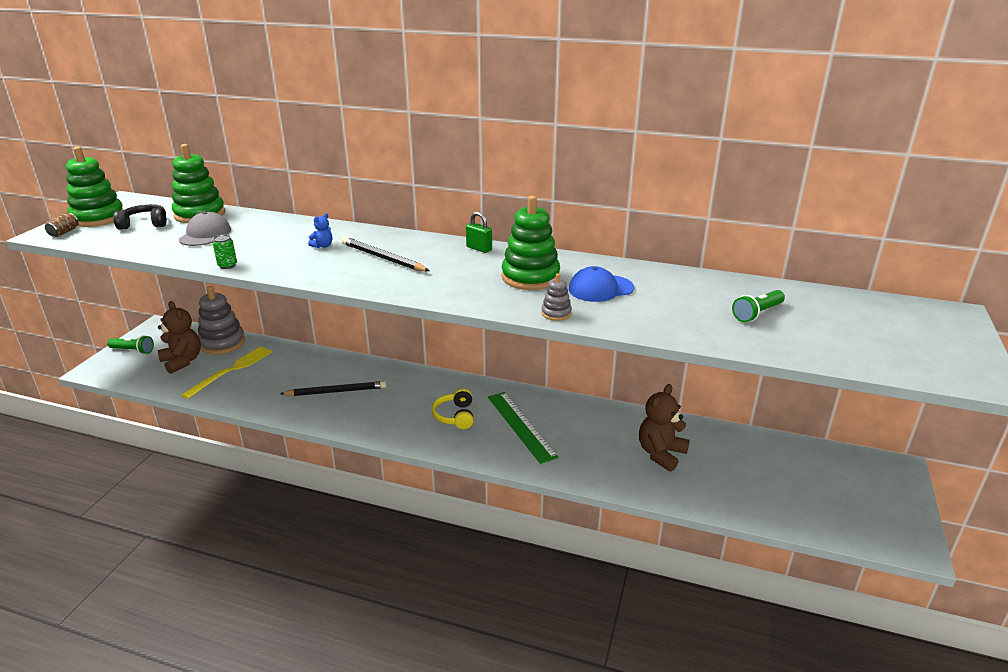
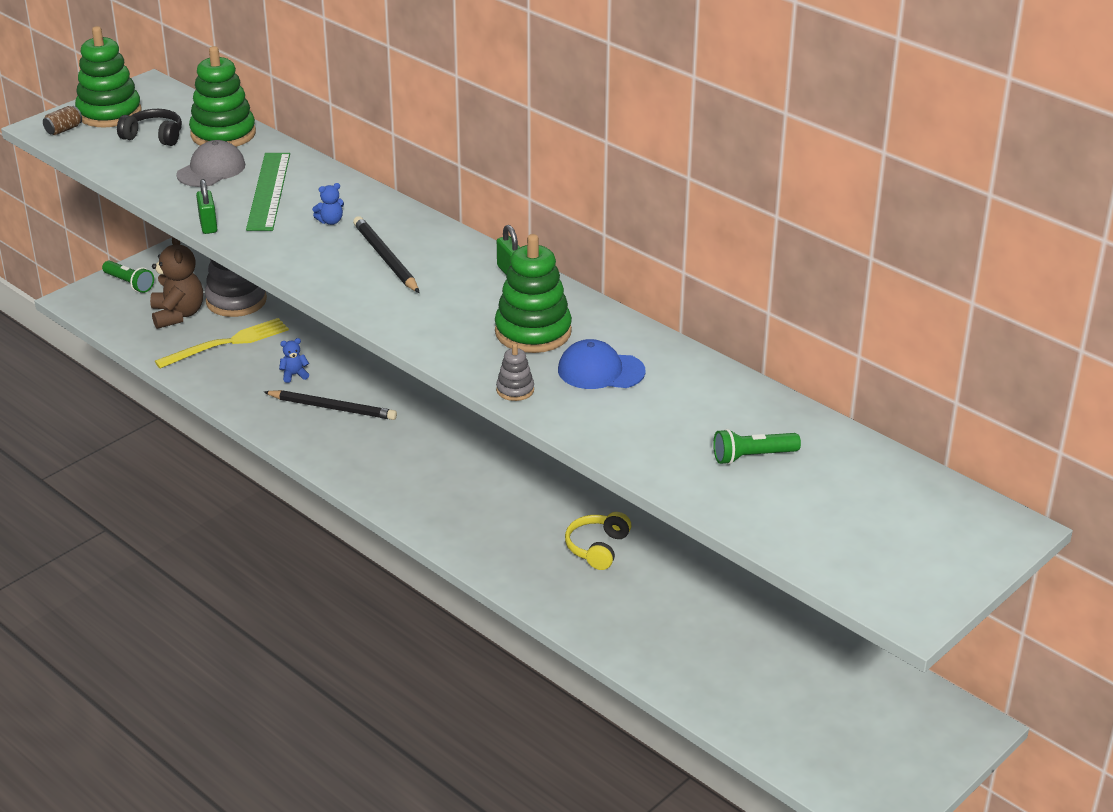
camera: 25 degrees right, 5 degrees up
green can [213,235,237,269] -> green padlock [196,179,217,234]
yellow headphones [432,388,474,429] -> yellow headphones moved to [565,512,631,570]
green ruler [488,392,559,464] -> green ruler moved to [246,153,290,231]
brown teddy bear [639,384,690,472] -> none
none -> blue teddy bear [279,338,309,383]

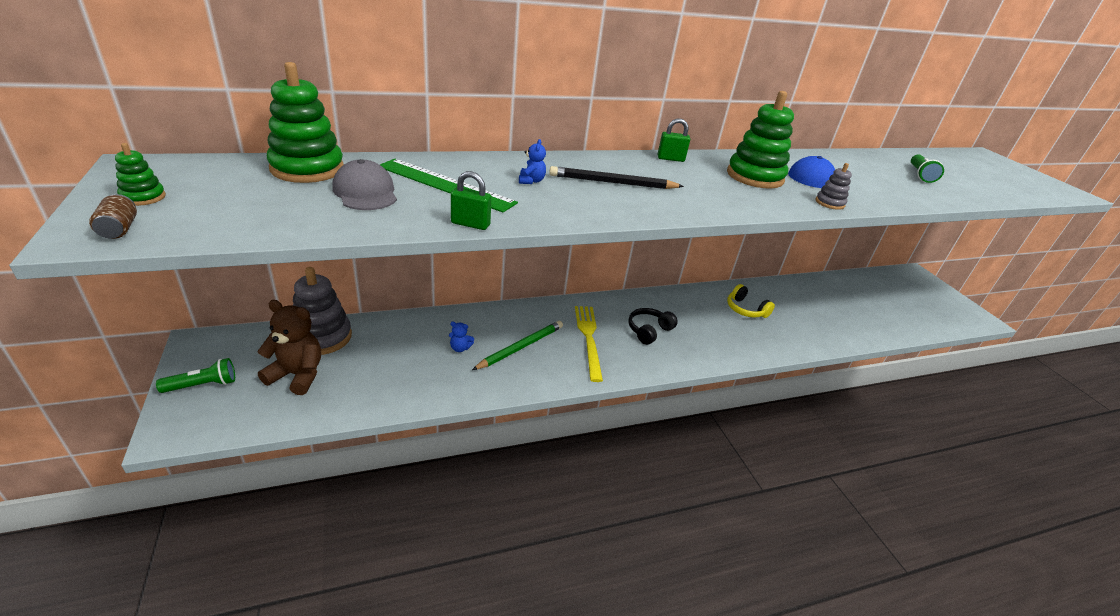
camera: 65 degrees left, 0 degrees up
green stacking toy [75,26,141,127] -> green stacking toy [115,143,166,206], size x0.47
black headphones [117,109,182,146] -> black headphones moved to [628,308,678,345]
yellow fork [155,318,289,368] -> yellow fork moved to [575,306,603,382]
black pencil [264,390,397,420] -> green pencil [472,321,563,370]
blue teddy bear [279,338,309,383] -> blue teddy bear turned 90 degrees counterclockwise [449,322,474,352]

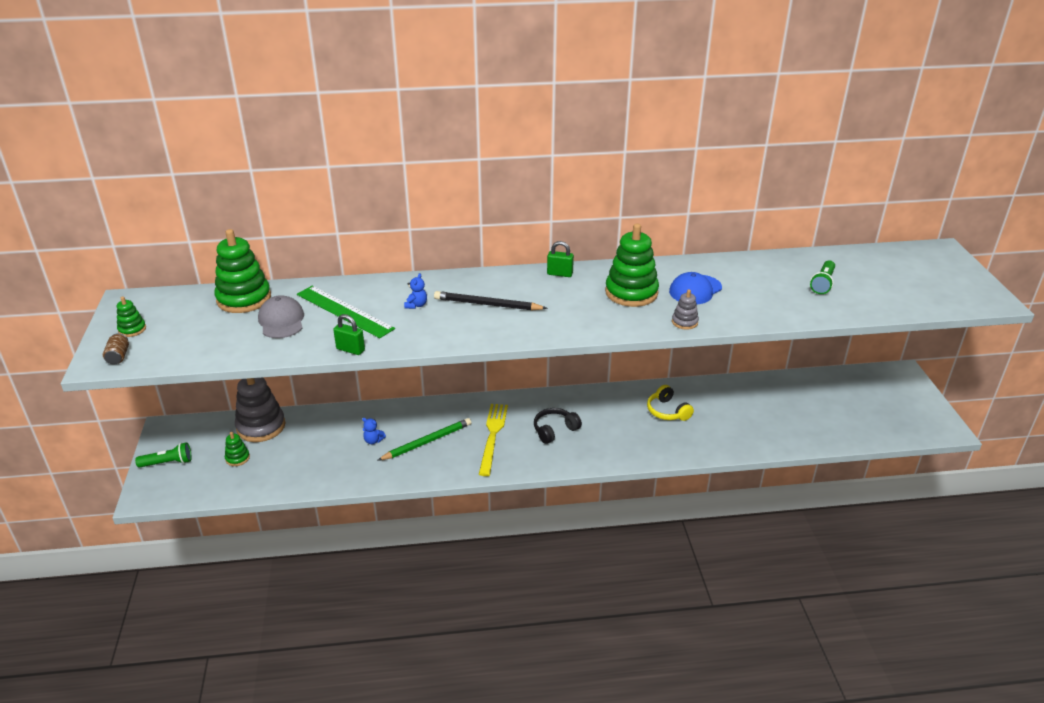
camera: 15 degrees right, 0 degrees up
brown teddy bear [257,300,321,395] -> green stacking toy [225,432,250,466]

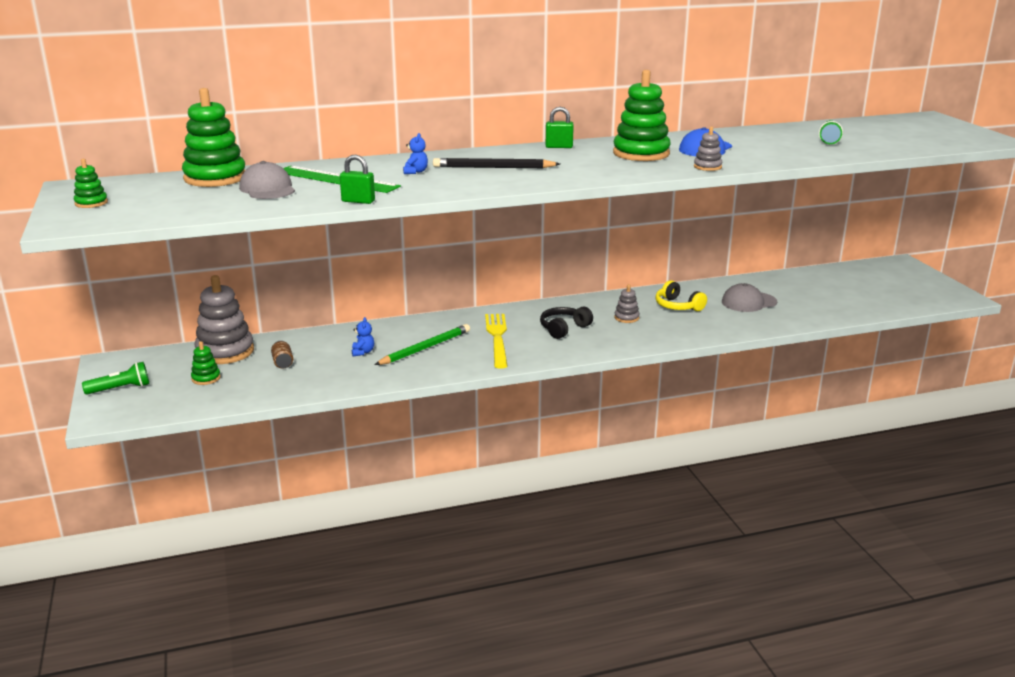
camera: 10 degrees left, 10 degrees down
brown can [103,333,129,364] -> brown can moved to [271,341,293,368]
blue teddy bear [362,418,386,444] -> blue teddy bear turned 105 degrees counterclockwise [352,317,374,356]
none -> grey stacking toy [614,284,640,323]
none -> grey cap [722,283,777,312]

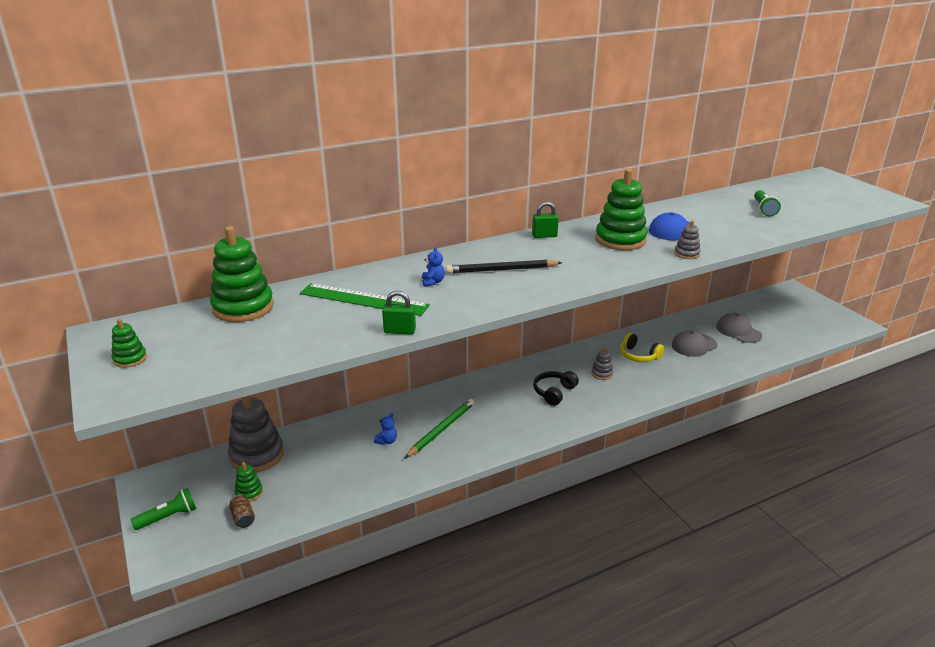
camera: 10 degrees left, 5 degrees up
grey cap [239,161,295,199] -> grey cap moved to [716,313,762,343]
brown can [271,341,293,368] -> brown can moved to [229,495,255,528]
blue teddy bear [352,317,374,356] -> blue teddy bear turned 45 degrees clockwise [374,413,397,445]
yellow fork [485,314,508,369] -> none

